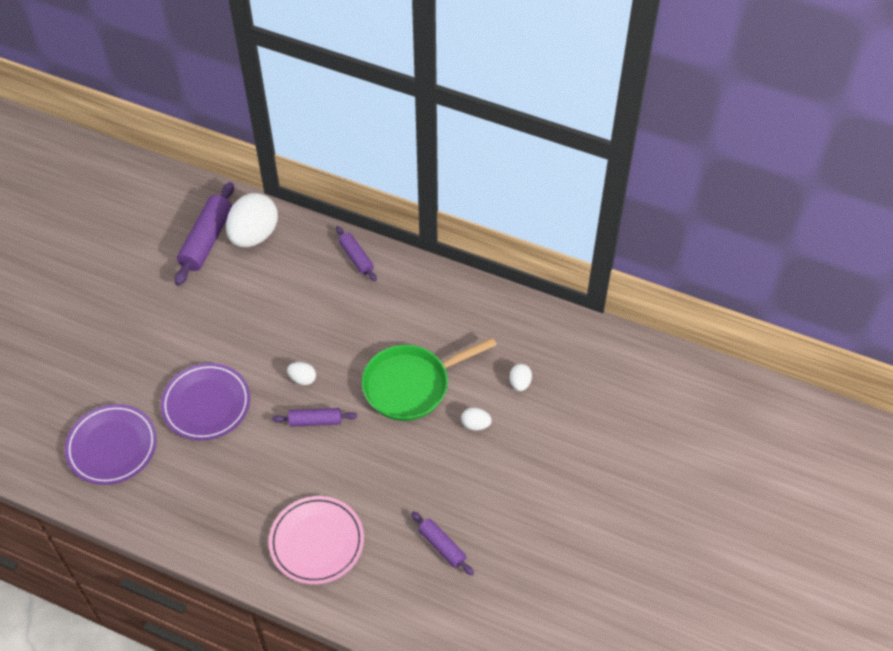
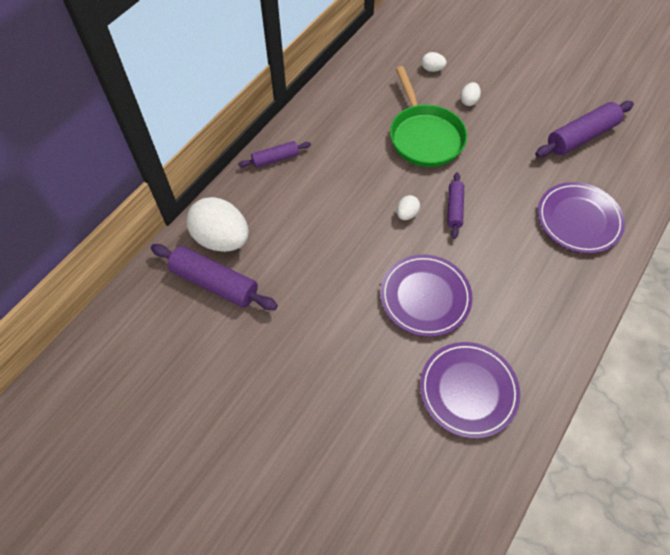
camera: 80 degrees left, 5 degrees up
pink plate [269,496,364,584] -> purple plate [538,182,625,253]
purple rolling pin [411,511,474,576] -> purple rolling pin [535,101,634,157], size x1.71

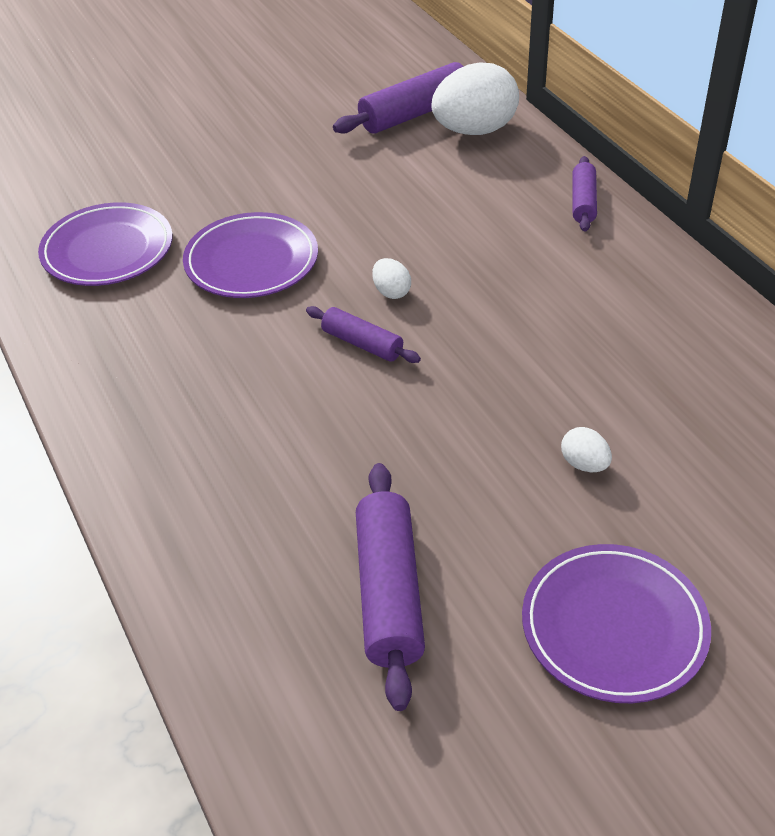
camera: 120 degrees right, 15 degrees down
green pan [390,66,467,167] -> none
white egg [422,52,447,72] -> none
purple plate [538,182,625,253] -> purple plate moved to [522,544,711,703]

